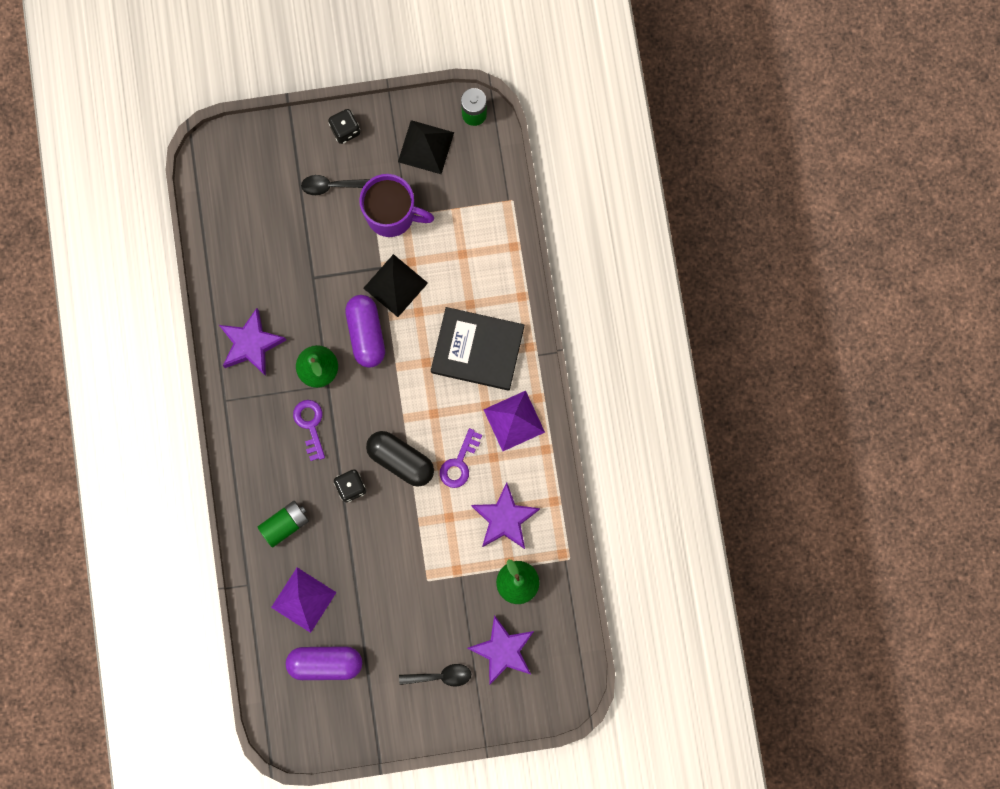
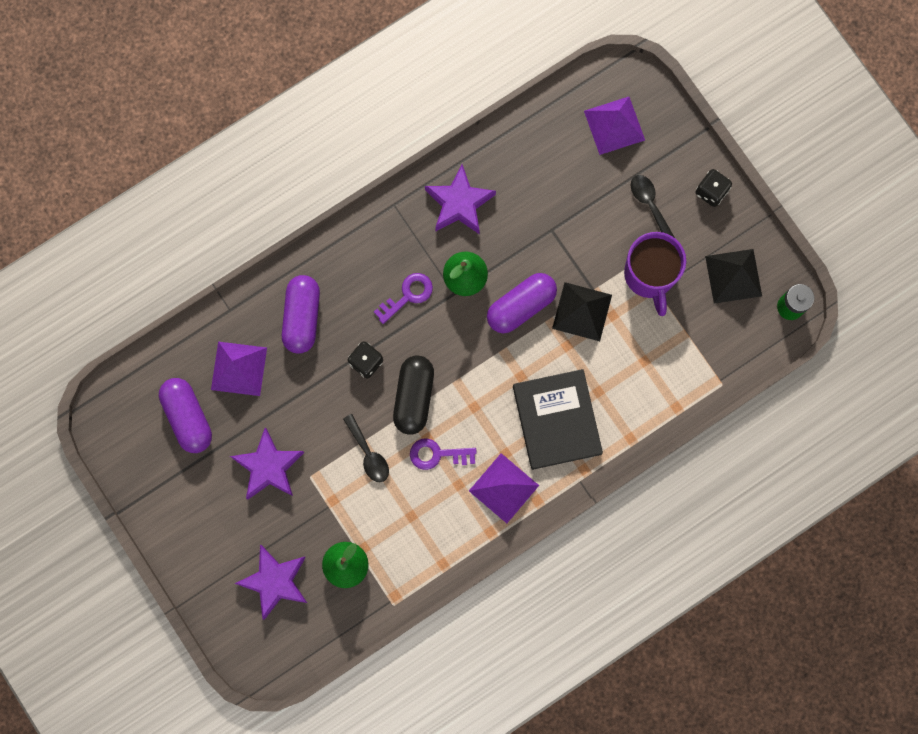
camera: 65 degrees right, 0 degrees up
green battery [258,501,309,548] -> purple capsule [282,275,320,354]
black spoon [399,664,471,686] -> black spoon moved to [343,414,389,482]
purple star [471,483,540,549] -> purple star moved to [230,428,304,499]
none -> purple pyramid [584,97,645,155]

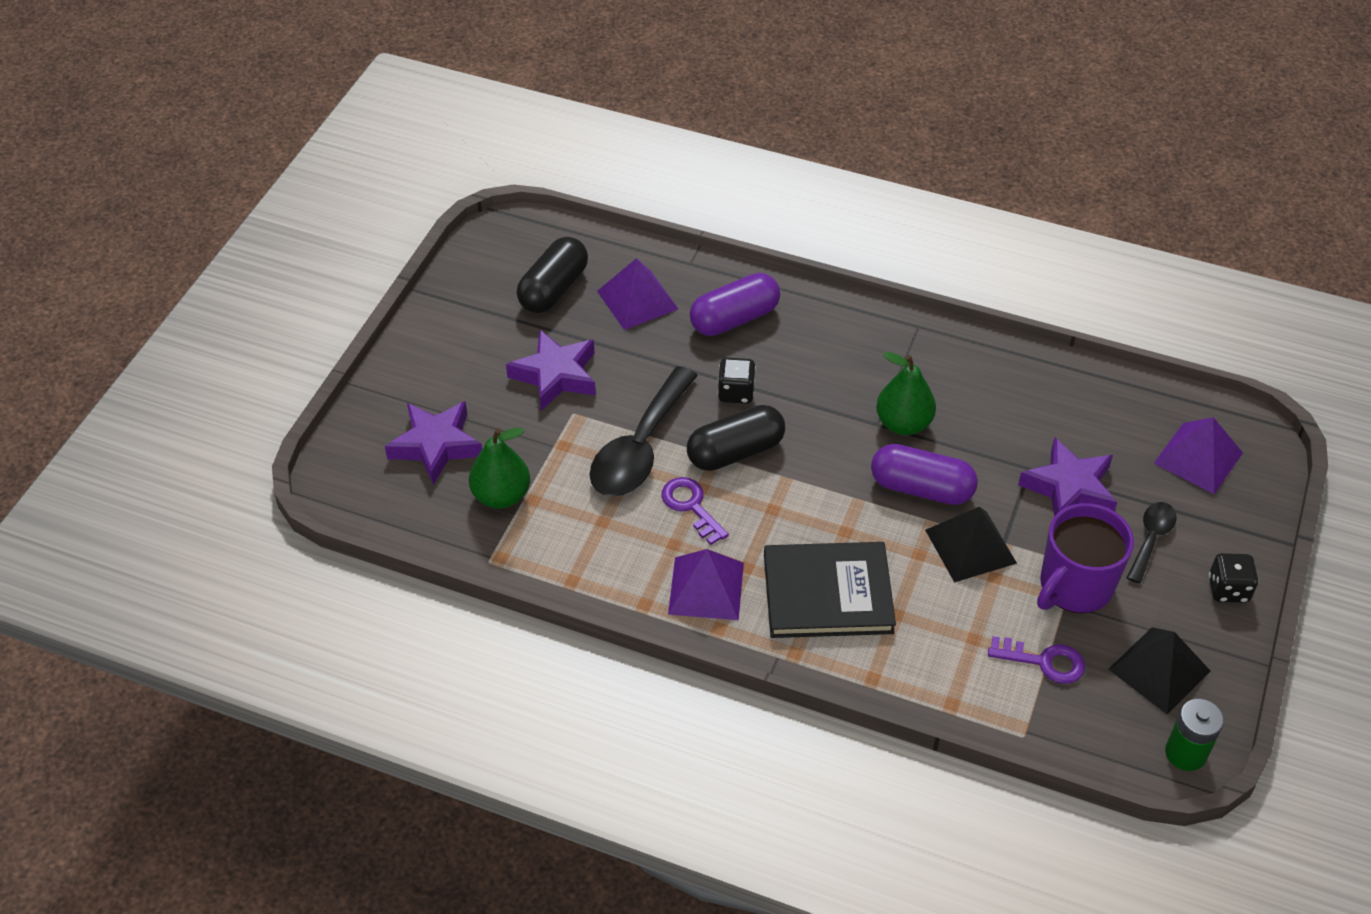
camera: 55 degrees right, 30 degrees down
purple capsule [159,378,212,453] -> black capsule [517,237,588,313]
black spoon [343,414,389,482] -> black spoon [590,366,698,497], size x1.90
purple key [374,273,433,324] -> purple key moved to [988,636,1085,684]
purple star [425,164,496,234] -> purple star moved to [1018,437,1117,517]
black book [513,369,603,470] -> black book turned 45 degrees clockwise [764,542,896,638]

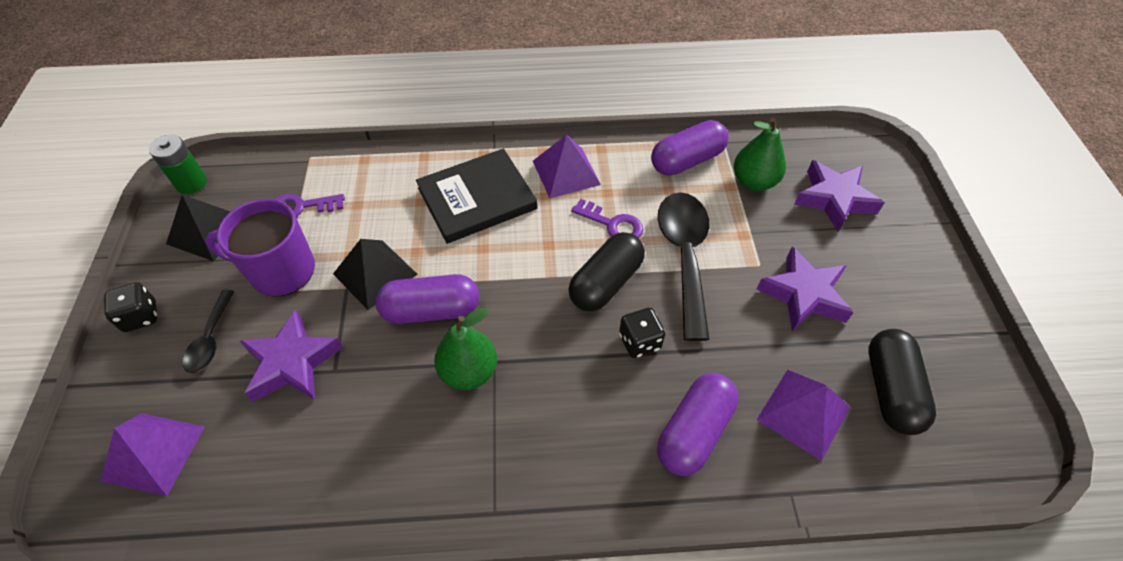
camera: 155 degrees right, 5 degrees up
purple mug [1037,503,1134,613] -> purple mug turned 105 degrees counterclockwise [205,199,315,297]
none -> purple capsule [651,120,729,176]

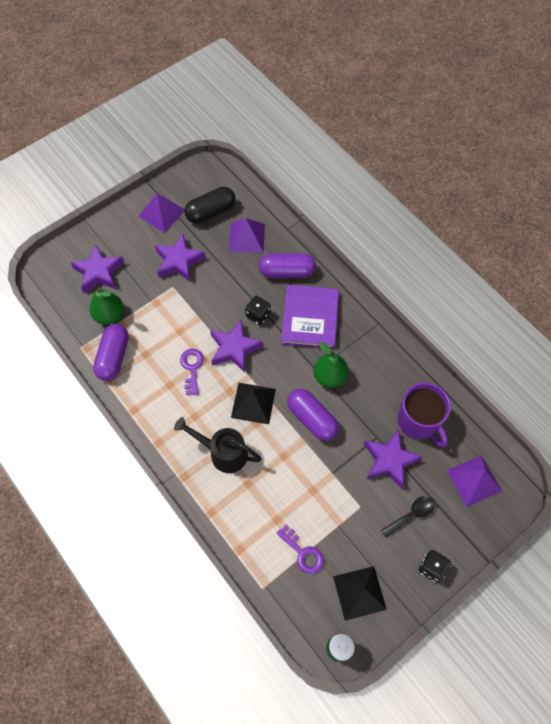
camera: 125 degrees left, 10 degrees up
purple mug [205,199,315,297] -> purple mug moved to [398,382,451,448]
black pyramid [333,239,418,310] -> black pyramid moved to [231,383,276,424]
black book [416,149,538,244] -> black watering can [174,417,262,473]
purple pyramid [533,134,601,198] -> purple pyramid moved to [138,193,185,233]
black capsule [568,232,645,311] -> purple star [210,319,263,373]
purple capsule [651,120,729,176] -> purple capsule turned 75 degrees clockwise [93,324,129,381]
black spoon [658,192,710,341] -> none
none -> purple book [281,285,339,349]

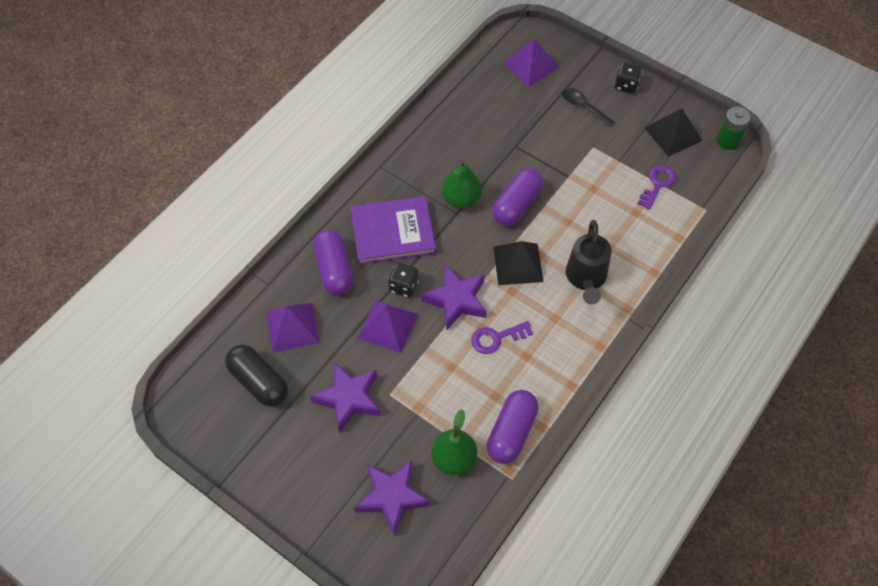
camera: 105 degrees left, 5 degrees down
purple capsule [93,324,129,381] -> purple capsule turned 60 degrees counterclockwise [487,390,538,464]
purple pyramid [138,193,185,233] -> purple pyramid moved to [358,300,418,353]
purple star [364,430,422,489] -> none
purple mug [398,382,451,448] -> none

